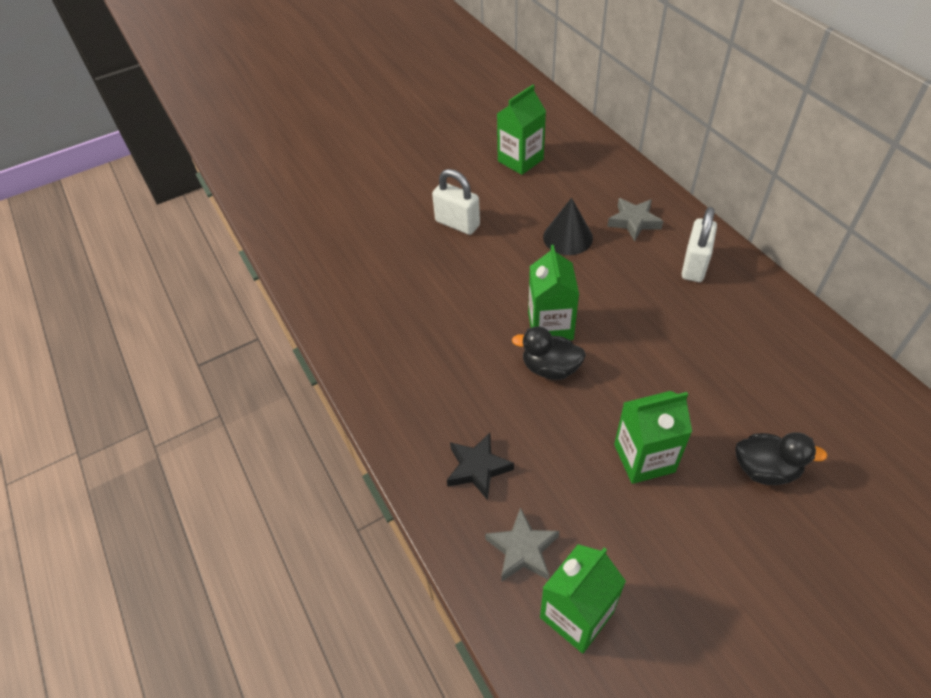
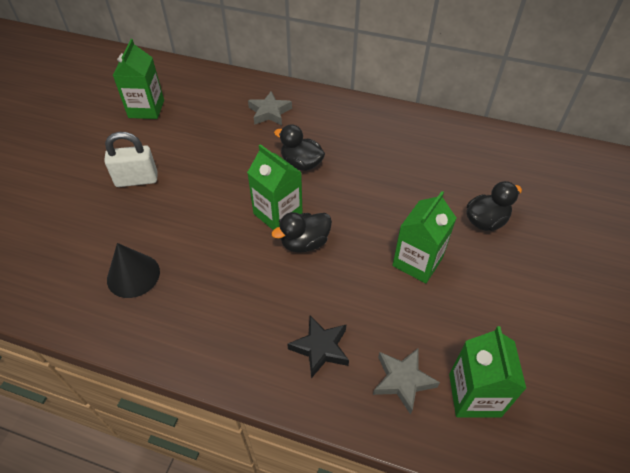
camera: 45 degrees left, 0 degrees up
black cone [543,198,593,255] -> black cone moved to [107,243,160,298]
white padlock [682,207,717,282] -> none
none -> black duck [274,124,325,171]

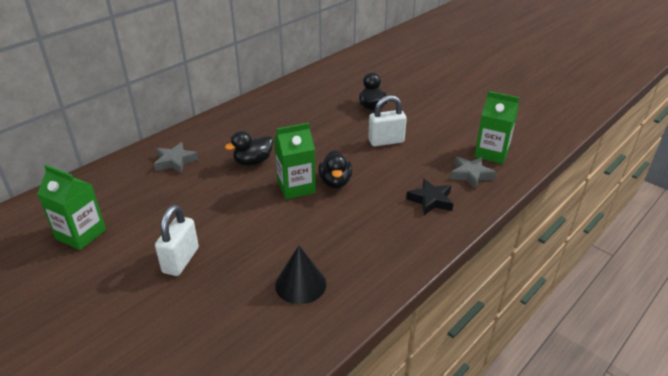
camera: 65 degrees left, 15 degrees down
green carton [392,191,456,283] -> white padlock [368,95,407,146]

